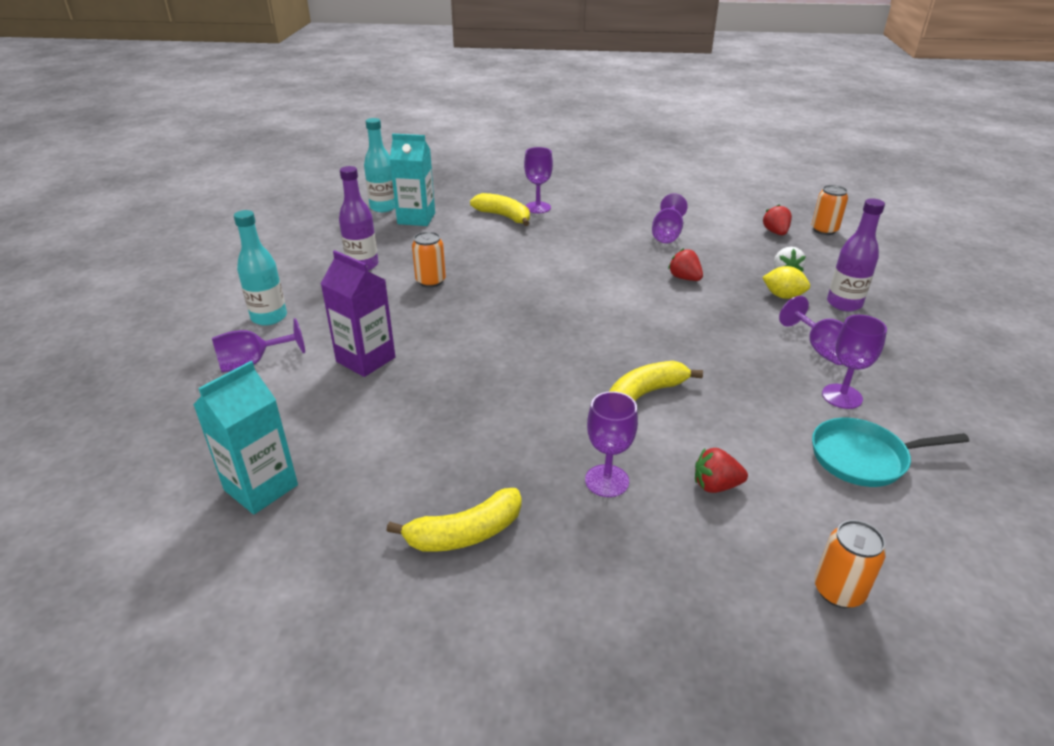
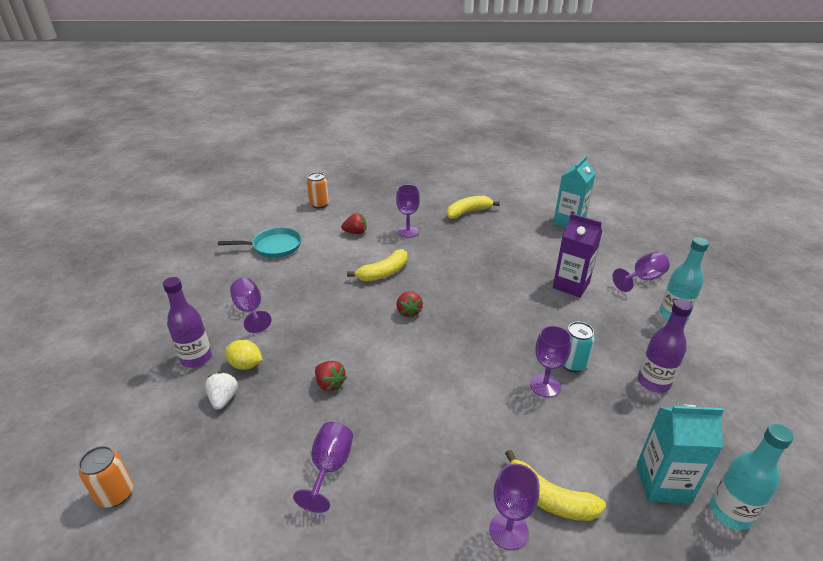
camera: 175 degrees right, 0 degrees up
orange can [412,231,446,288] -> turquoise can [563,322,595,372]
red strawberry [762,204,792,235] -> red strawberry moved to [396,291,423,318]
purple goblet [822,315,887,409] -> purple goblet moved to [530,326,572,397]

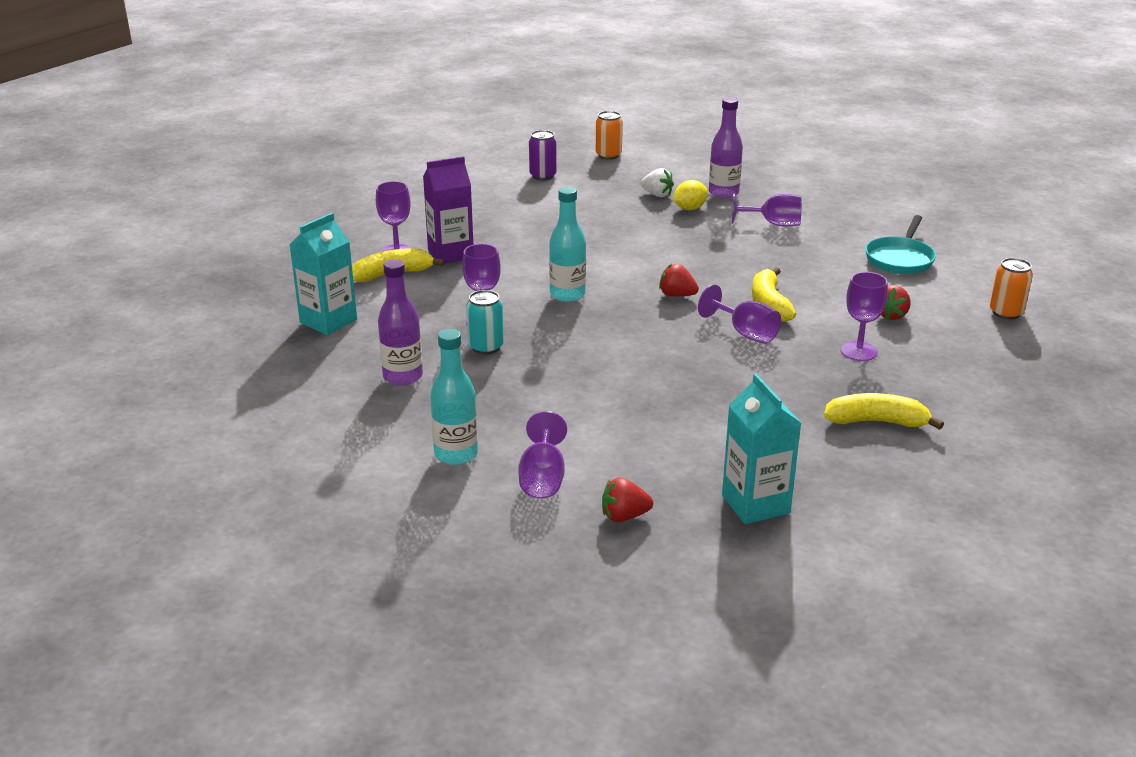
camera: 125 degrees right, 5 degrees down
purple goblet [293,422,353,513] -> purple goblet moved to [698,284,781,344]
red strawberry [315,361,347,391] -> red strawberry moved to [602,477,653,522]
yellow banana [447,196,500,219] -> yellow banana turned 90 degrees counterclockwise [824,393,944,430]
purple carton [553,213,602,297] -> purple carton moved to [423,156,473,264]
turquoise bottle [710,424,794,530] -> turquoise bottle moved to [549,187,586,302]
none -> purple can [529,130,557,180]

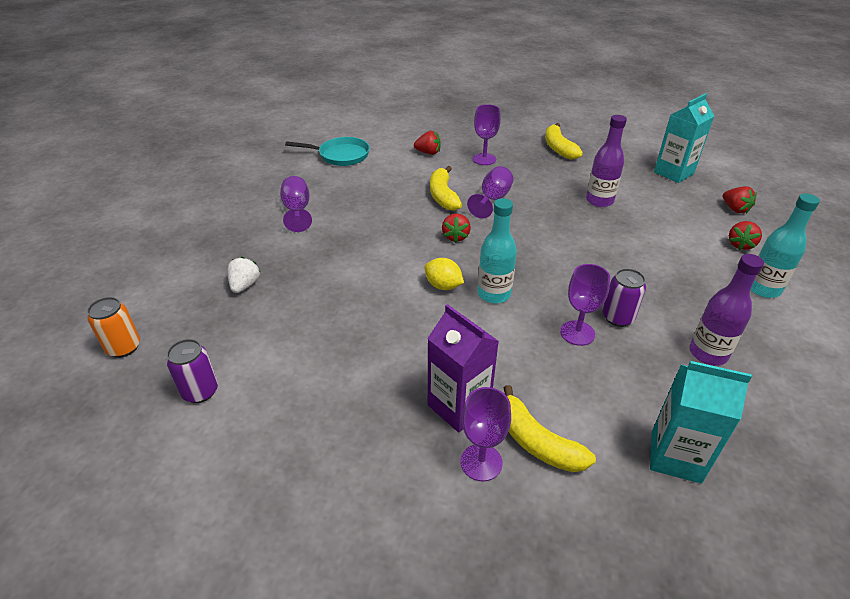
camera: 110 degrees left, 10 degrees up
turquoise can [466,290,504,355] -> purple can [603,268,646,327]
purple goblet [518,411,567,499] -> red strawberry [729,221,762,250]
yellow lemon [673,180,708,210] -> yellow lemon moved to [425,258,464,290]
purple bottle [709,97,743,198] -> purple bottle moved to [586,115,627,207]
yellow banana [752,267,796,322] -> yellow banana turned 105 degrees clockwise [430,166,462,211]
orange can [990,258,1033,320] -> none

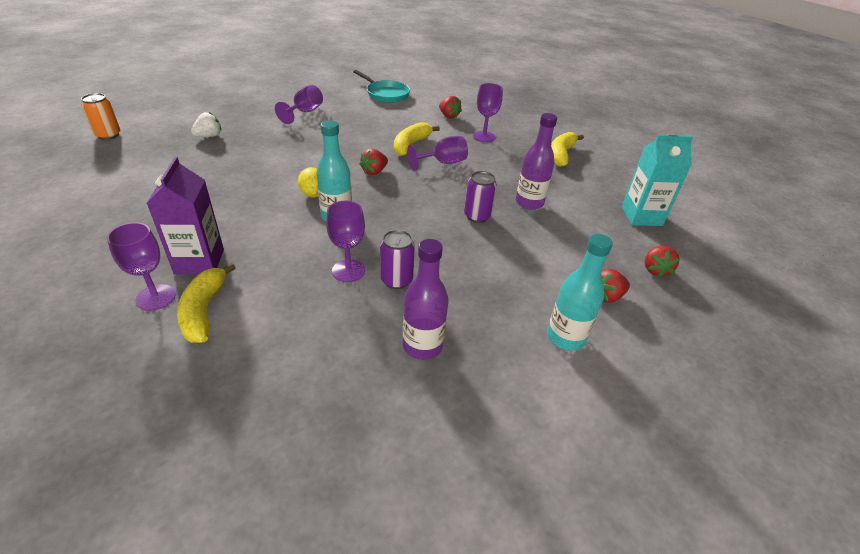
camera: 35 degrees right, 0 degrees up
purple can [166,339,218,403] -> purple can moved to [464,171,497,223]
turquoise carton [650,361,752,484] -> none

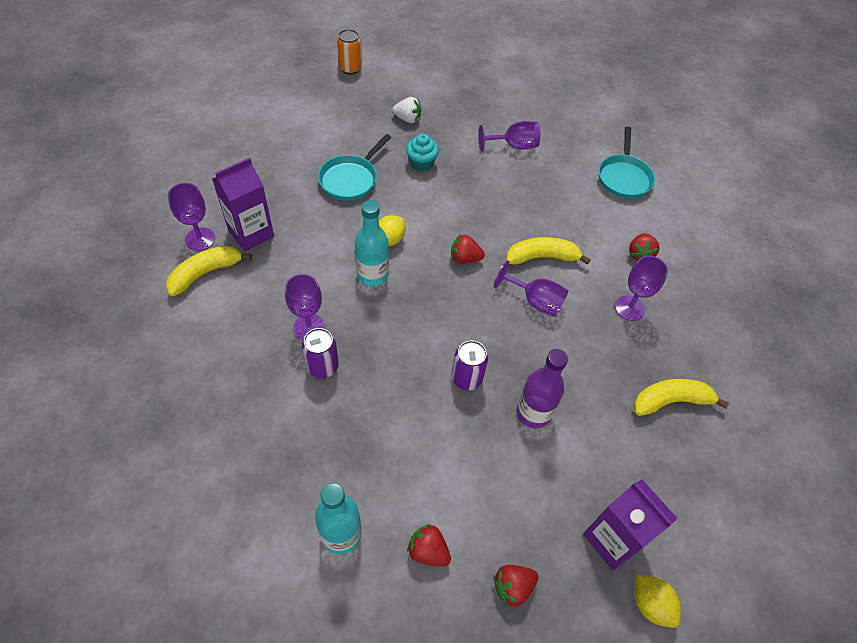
camera: 55 degrees right, 15 degrees up
purple bottle [403,239,449,360] -> none
turquoise carton [622,135,693,226] -> purple carton [583,479,678,571]
none -> turquoise pan [318,134,391,201]
none -> turquoise cupcake [406,133,439,172]
none -> yellow lemon [635,575,681,628]

